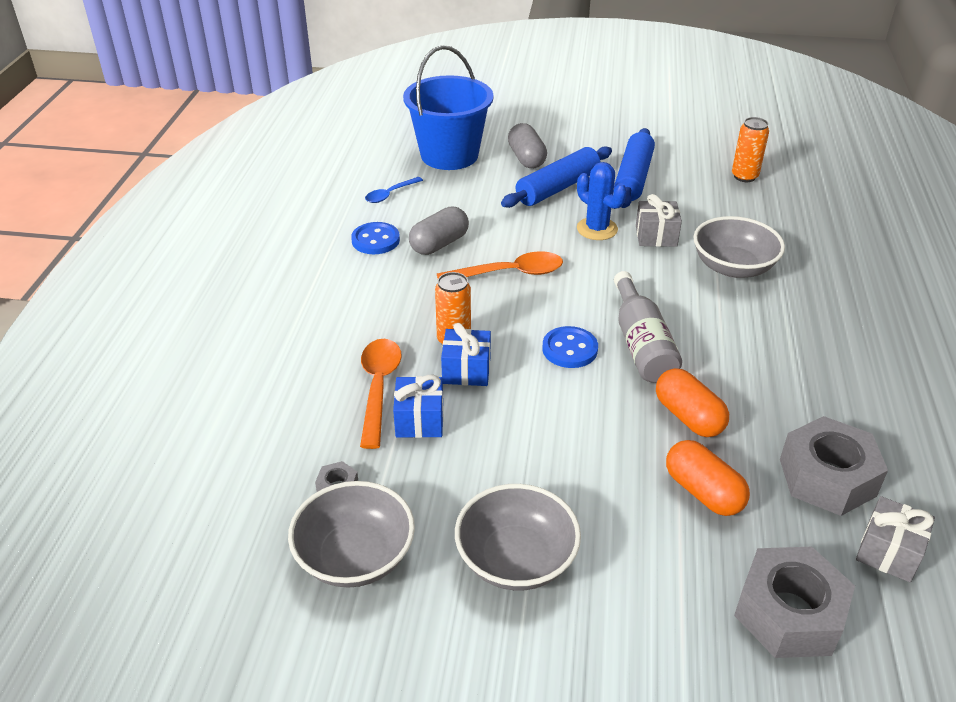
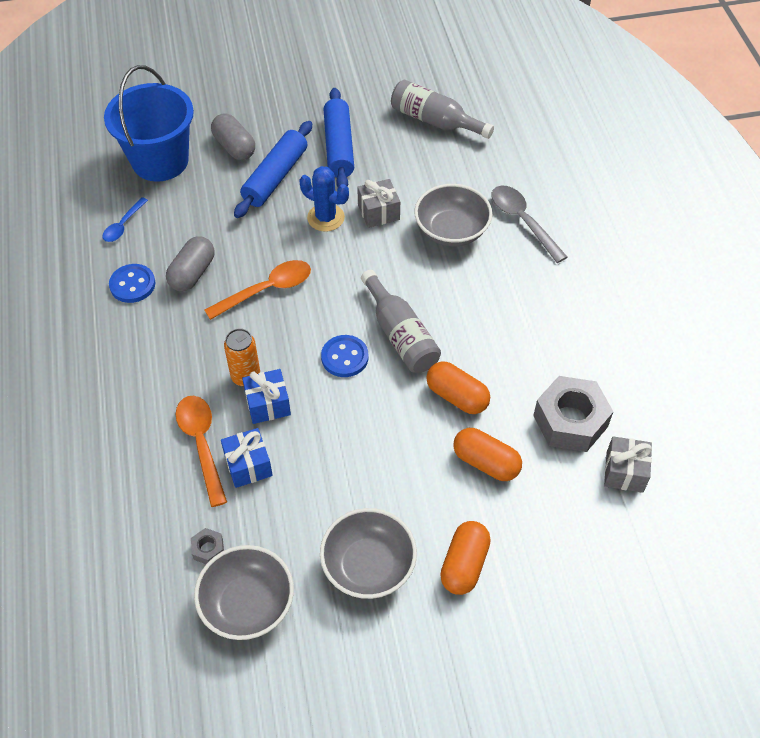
camera: 20 degrees left, 15 degrees up
orange can [732,117,769,182] -> grey bottle [391,80,494,139]
grey nut [734,547,855,658] -> none
none -> orange capsule [440,521,491,595]
none -> grey spoon [492,186,567,263]

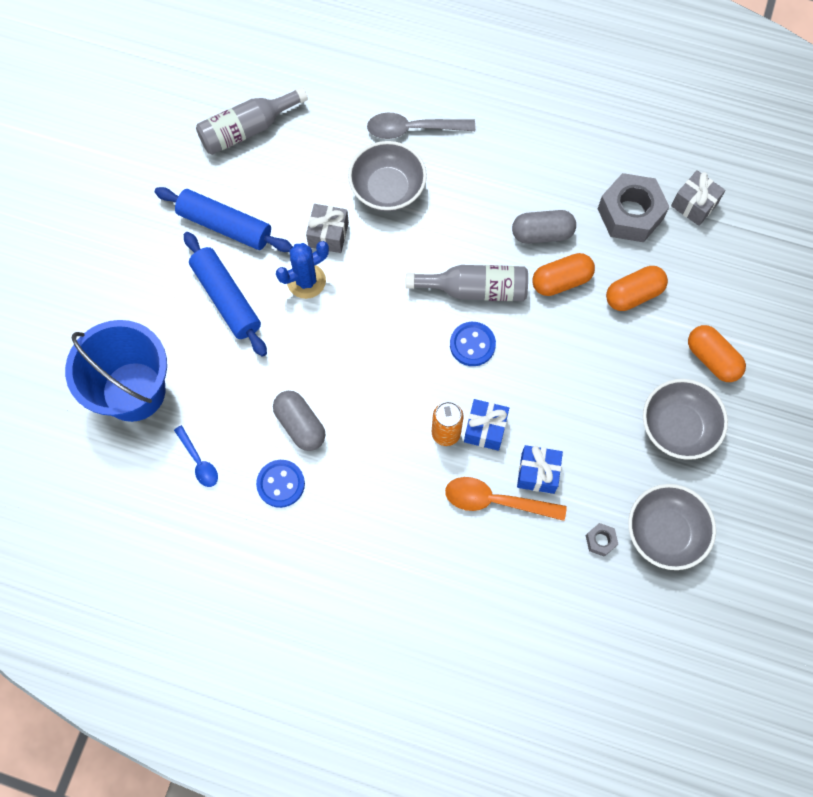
camera: 60 degrees left, 15 degrees up
orange spoon [205,260,311,320] -> none
grey capsule [211,113,255,160] -> grey capsule moved to [512,210,576,244]

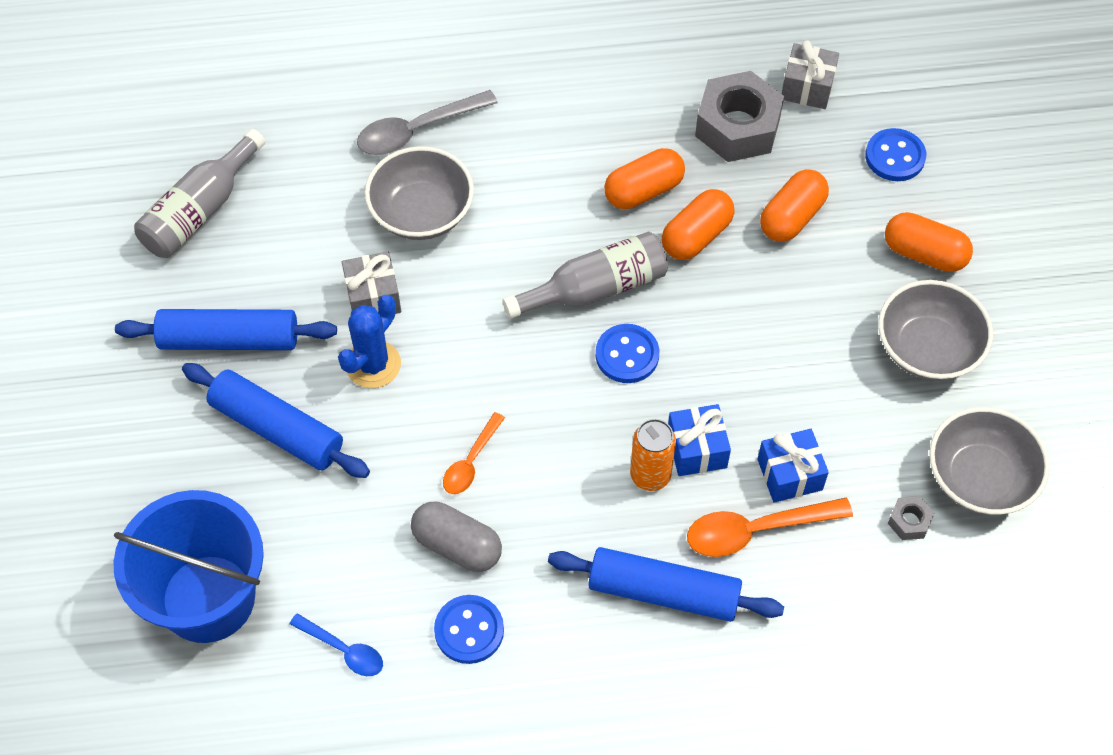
camera: 25 degrees left, 10 degrees down
grey capsule [512,210,576,244] -> orange capsule [604,148,685,209]
none -> orange spoon [443,412,505,494]
none -> blue rolling pin [548,547,784,622]
none -> blue button [865,128,926,181]

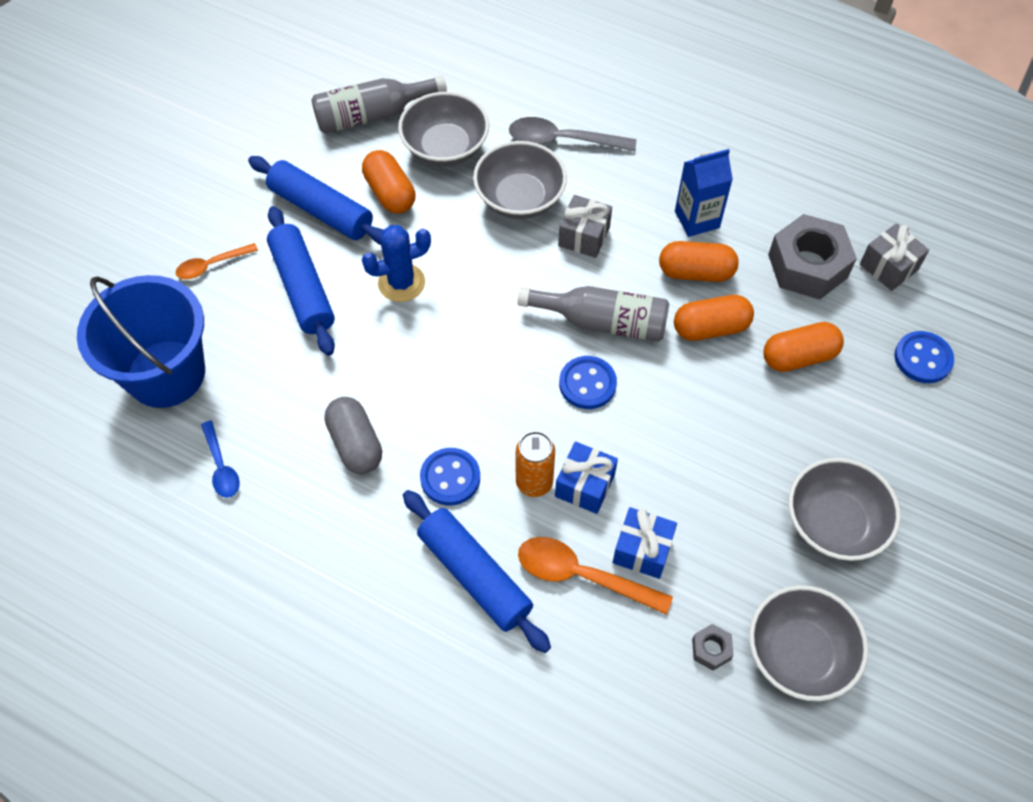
camera: 35 degrees right, 0 degrees up
grey gift [342,252,401,314] -> grey gift moved to [558,195,612,258]
blue button [434,595,504,664] -> blue button moved to [420,448,480,506]
orange spoon [443,412,505,494] -> orange spoon moved to [176,243,258,279]
orange capsule [885,212,973,272] -> orange capsule moved to [362,150,415,214]
none -> grey bowl [398,92,489,166]
none -> blue carton [675,149,733,237]

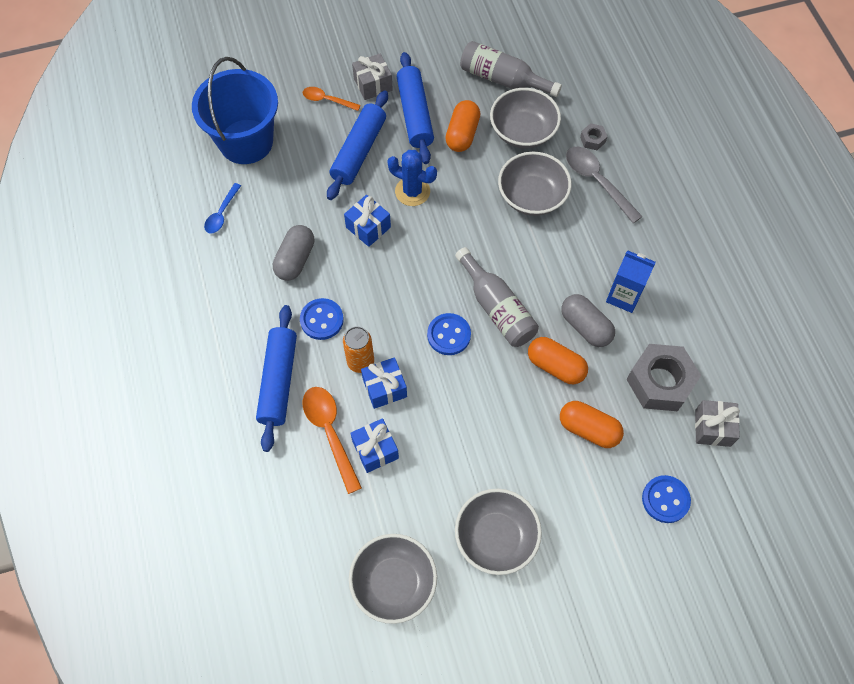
camera: 45 degrees right, 5 degrees up
grey gift [558,195,612,258] -> grey gift moved to [352,53,393,100]
orange capsule [659,241,739,282] -> grey capsule [561,294,615,347]
grey nut [692,624,734,671] -> grey nut moved to [580,123,607,150]
none -> blue gift [344,195,391,247]

